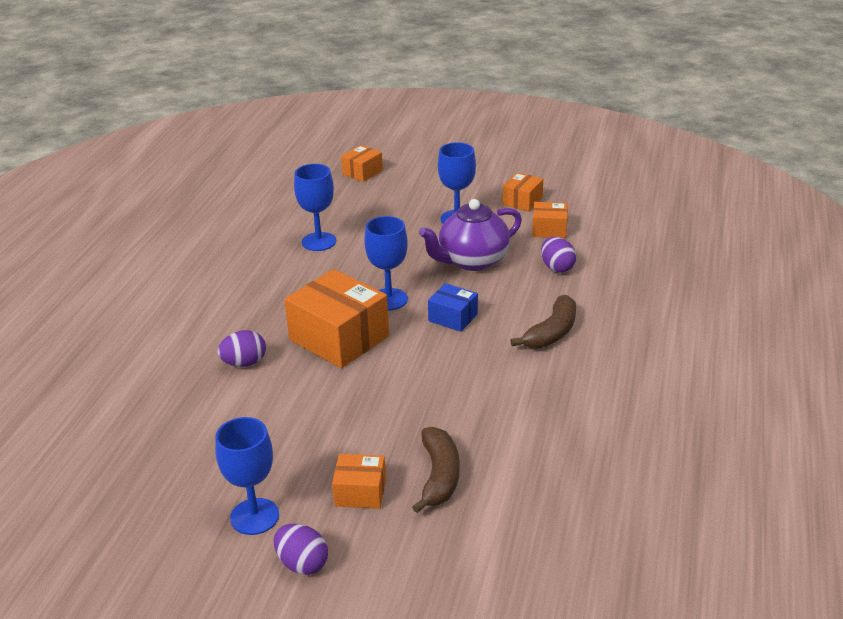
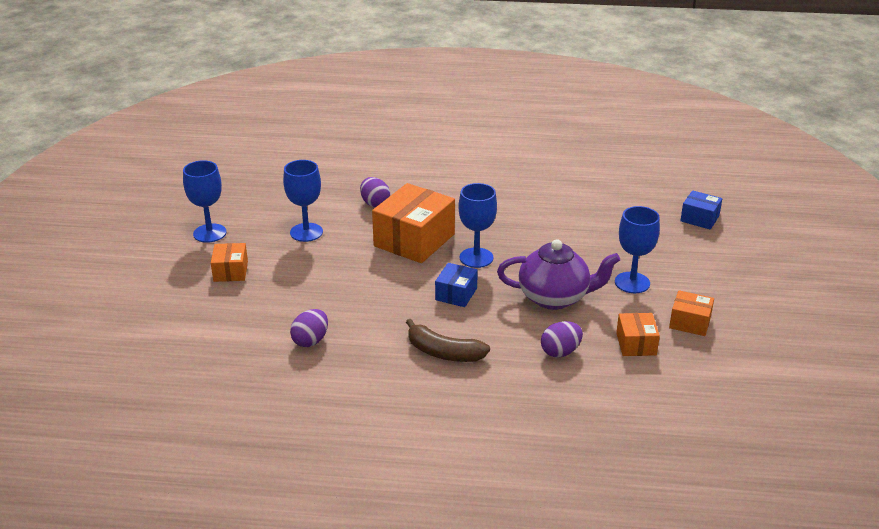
camera: 80 degrees right, 0 degrees up
purple egg [274,524,328,575] -> purple egg moved to [290,309,328,347]
blue goblet [294,164,336,251] -> blue goblet moved to [283,160,323,242]
orange box [341,145,383,182] -> blue box [680,190,722,230]
brown banana [412,427,460,513] -> none
purple teapot [419,199,522,271] -> purple teapot turned 135 degrees clockwise [497,239,620,310]

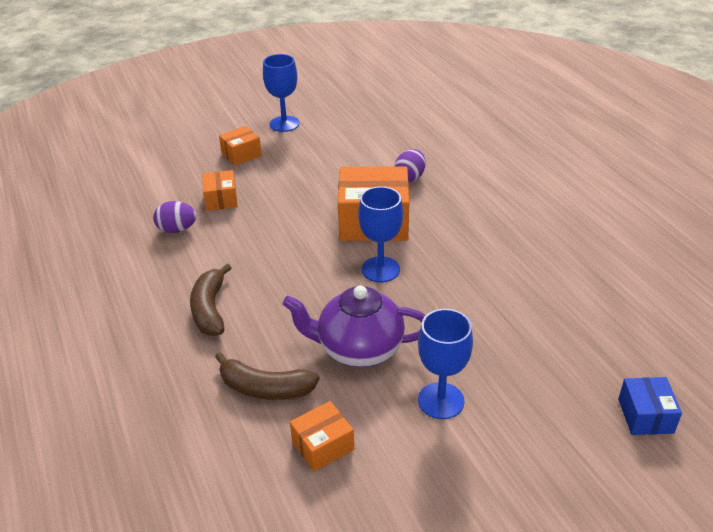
camera: 60 degrees right, 5 degrees up
blue goblet [283,160,323,242] -> none
blue box [435,263,478,307] -> none
purple teapot [497,239,620,310] -> purple teapot turned 120 degrees clockwise [282,285,426,367]
purple egg [541,321,583,358] -> brown banana [215,352,320,400]
orange box [669,290,714,336] -> orange box moved to [202,170,238,211]

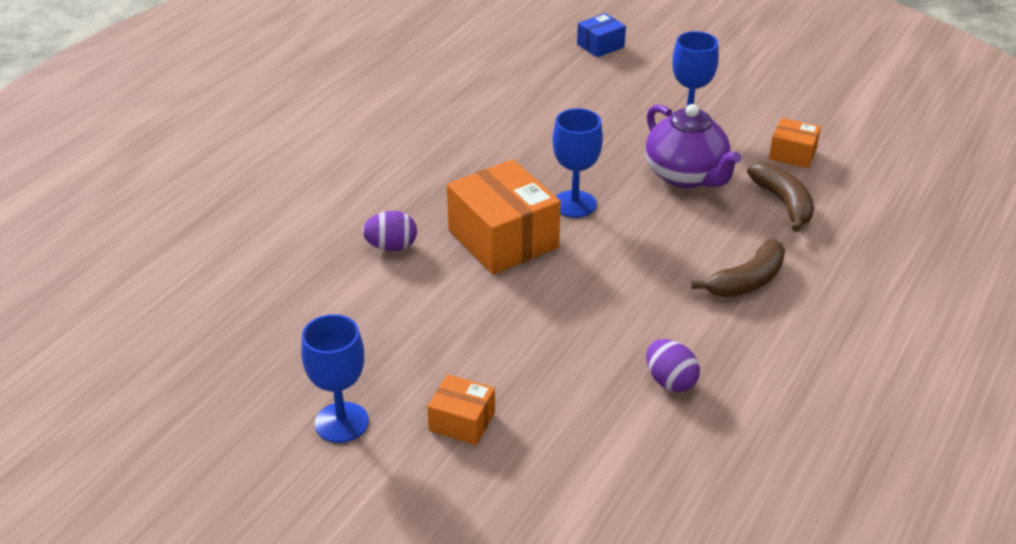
camera: 125 degrees left, 0 degrees up
orange box [202,170,238,211] -> none

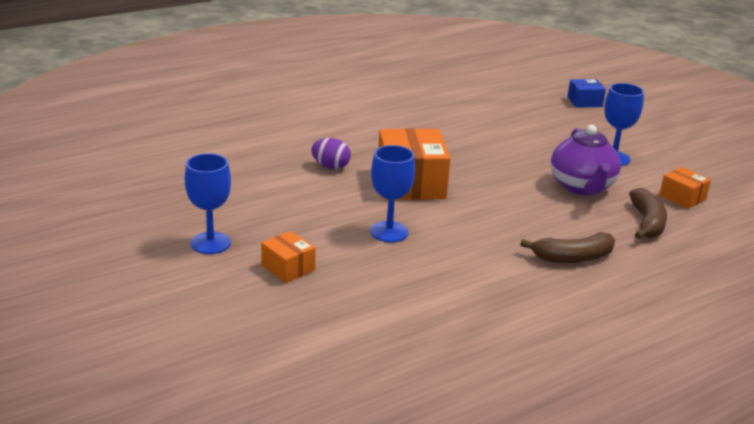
camera: 25 degrees right, 10 degrees down
blue goblet [552,108,603,218] -> blue goblet moved to [370,145,415,242]
purple egg [646,339,700,392] -> none

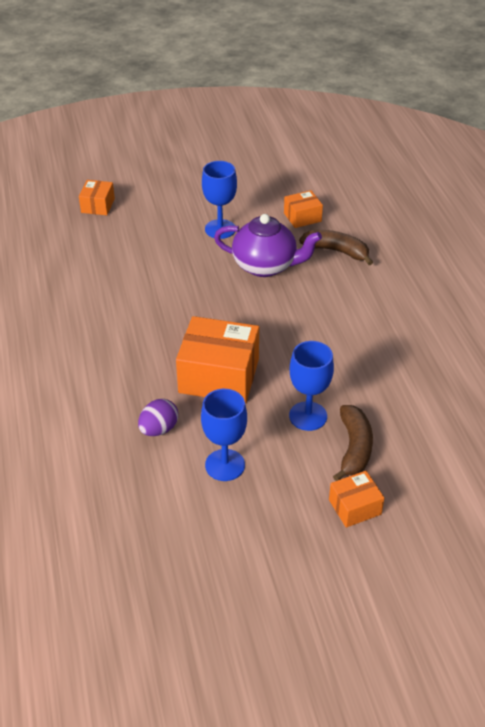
camera: 70 degrees left, 15 degrees up
blue goblet [185,153,231,254] -> blue goblet moved to [201,389,247,481]
brown banana [520,232,615,263] -> brown banana moved to [333,405,373,481]
blue box [568,79,606,108] -> orange box [79,180,115,215]

